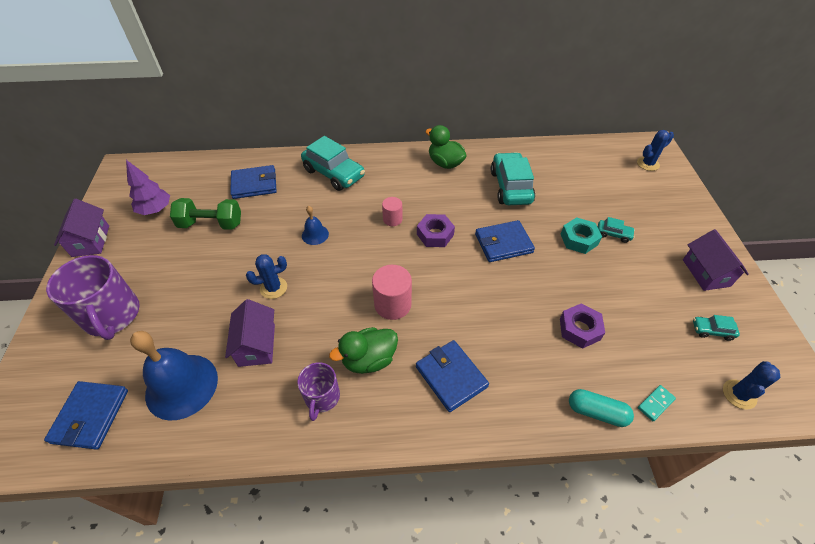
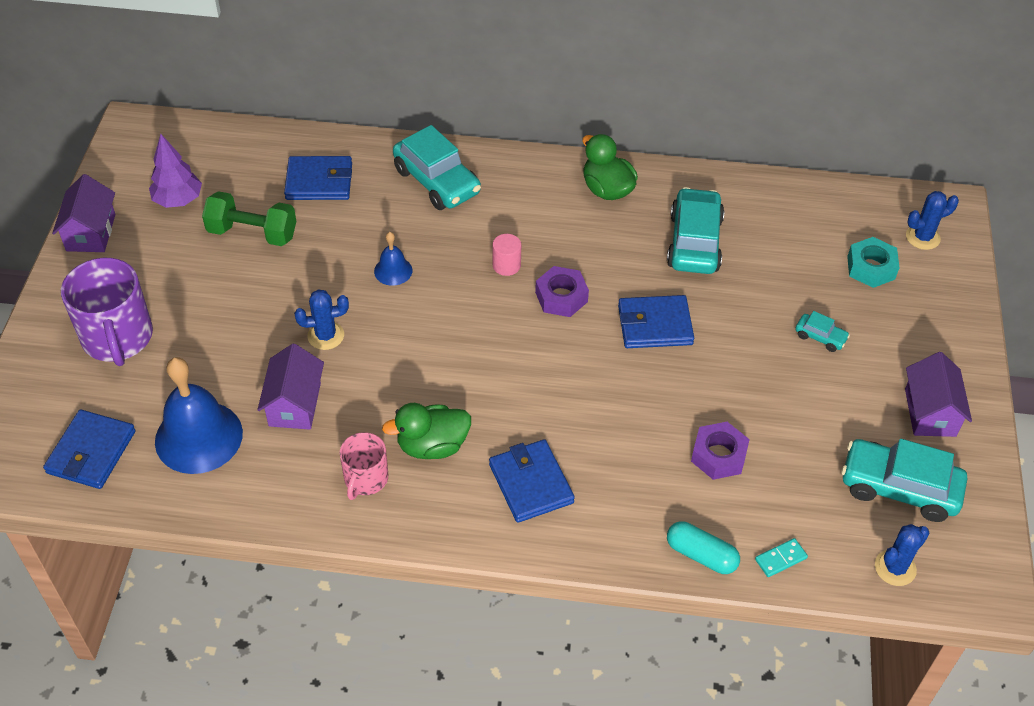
camera: 10 degrees right, 0 degrees up
purple mug [297,362,340,421] -> pink mug [340,432,388,500]
pink cylinder [372,265,412,320] -> none
turquoise nut [561,217,602,254] -> turquoise nut moved to [847,237,900,288]
turquoise car [693,315,740,341] -> turquoise car [842,439,967,522], size x2.14

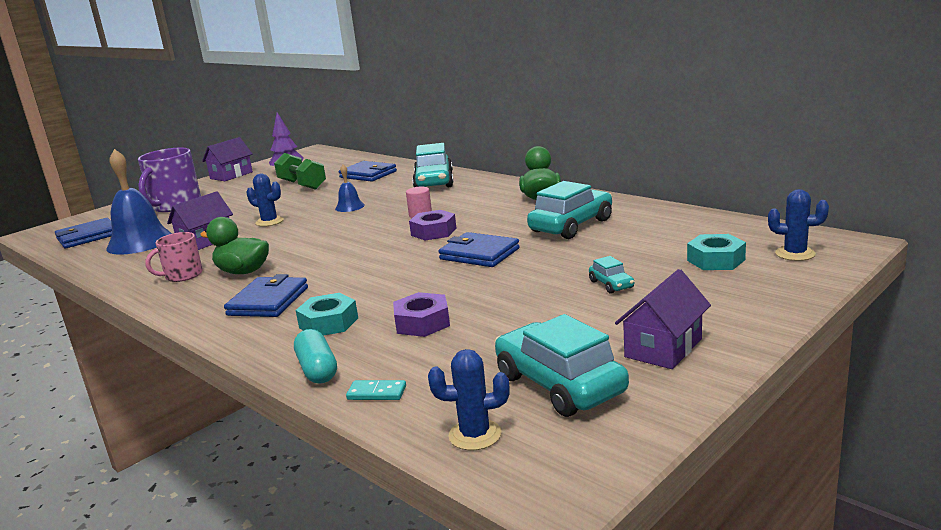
camera: 40 degrees right, 30 degrees down
none -> turquoise nut [295,293,358,336]

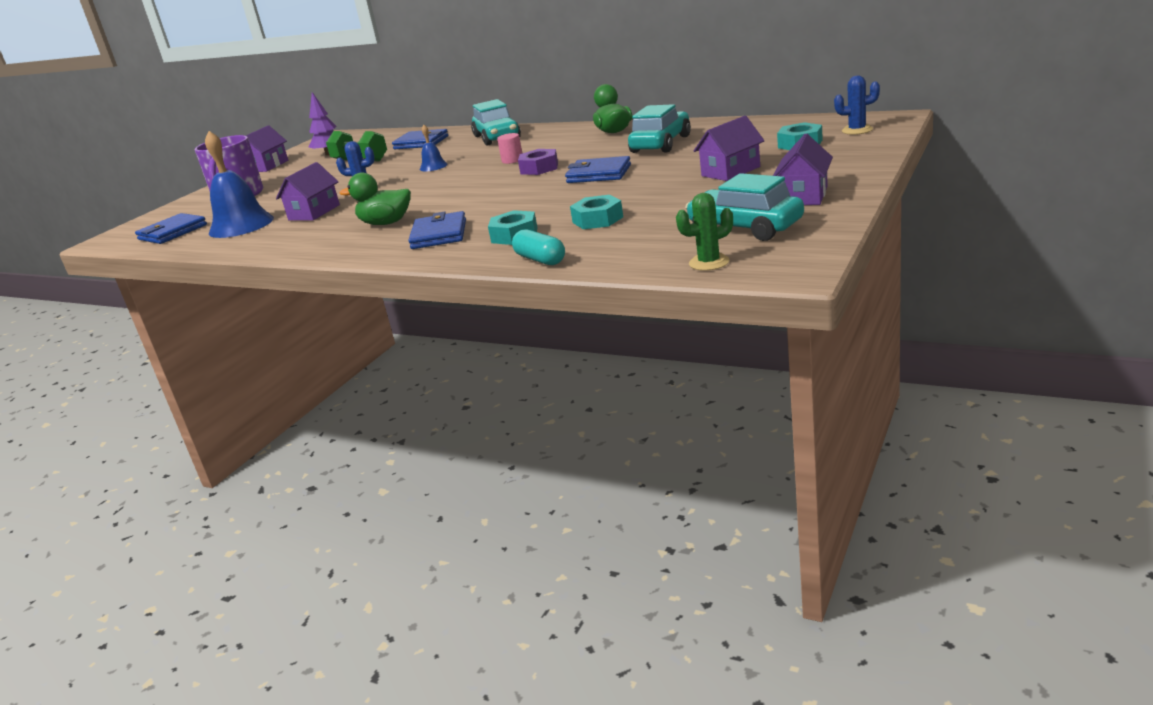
camera: 15 degrees left, 5 degrees up
pink mug [145,232,203,282] -> none
turquoise domino [346,380,406,400] -> none
purple nut [393,292,450,337] -> turquoise nut [570,195,623,229]
blue cactus [428,349,510,450] -> green cactus [676,193,733,271]
turquoise car [589,256,634,294] -> purple house [694,116,764,181]

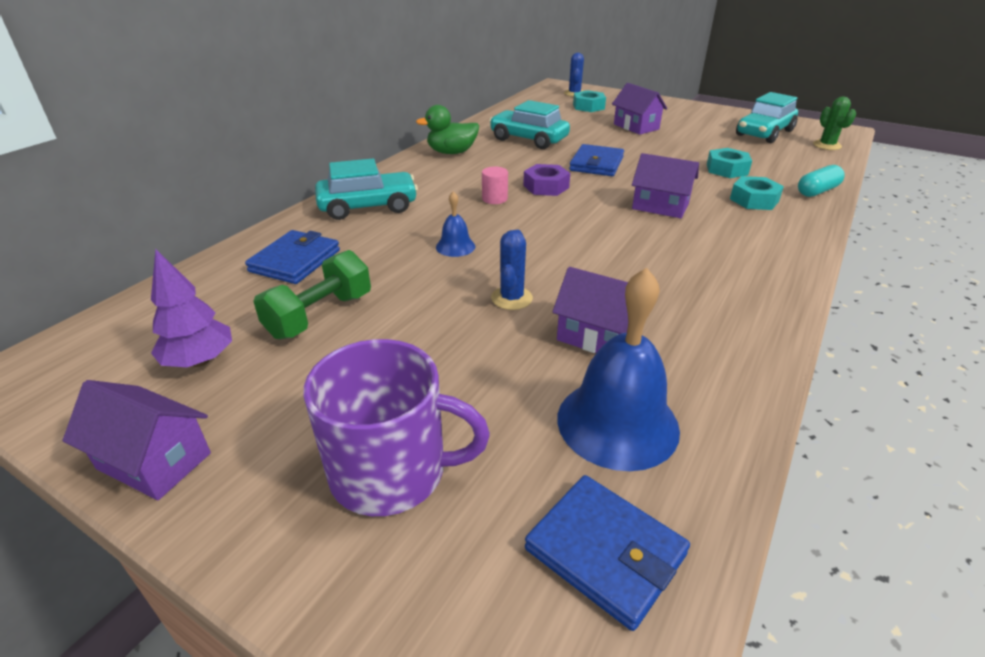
camera: 90 degrees left, 10 degrees up
green duck [340,172,411,225] -> none
blue wallet [408,211,466,249] -> none
purple house [773,134,833,205] -> purple house moved to [632,153,699,218]

